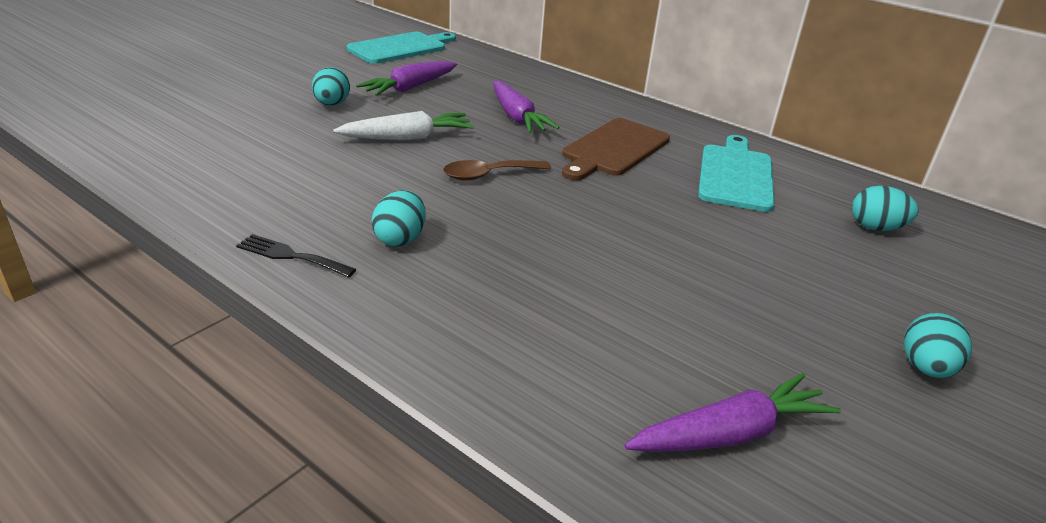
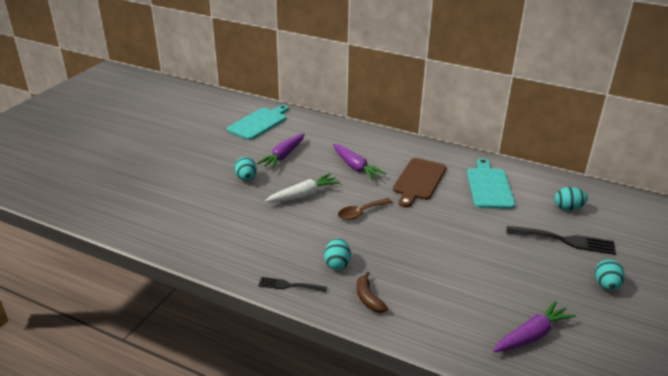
camera: 10 degrees left, 0 degrees up
none -> brown banana [357,271,388,313]
none -> black fork [506,226,616,255]

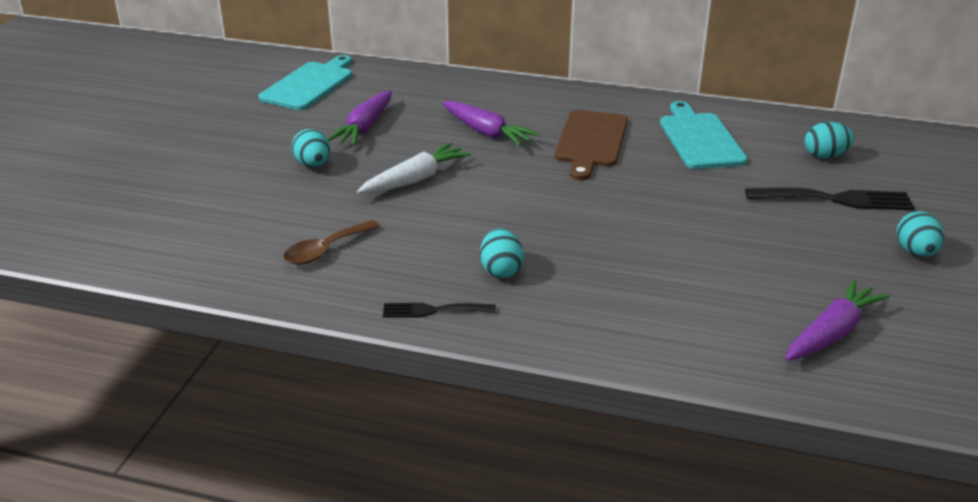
camera: 10 degrees left, 0 degrees up
brown spoon [338,198,392,220] -> brown spoon moved to [284,220,380,265]
brown banana [357,271,388,313] -> none

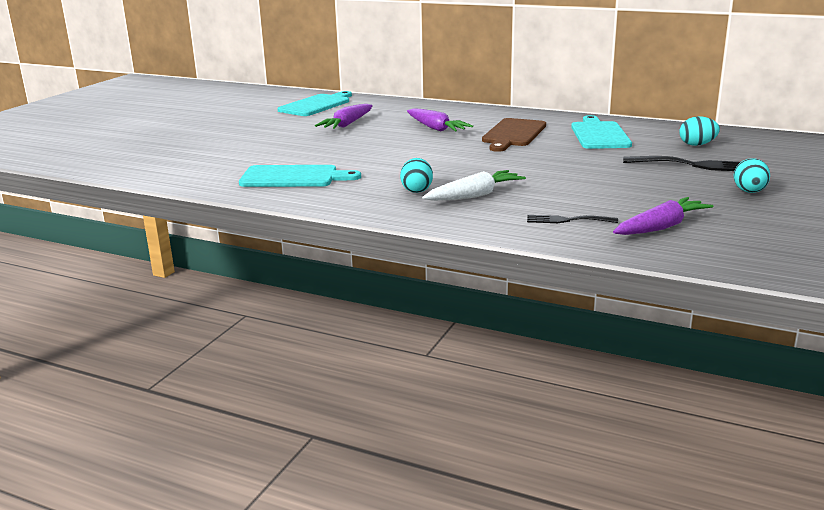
camera: 10 degrees right, 10 degrees down
brown spoon [284,220,380,265] -> turquoise cutting board [239,165,361,187]
turquoise egg [292,129,330,167] -> none
white carrot [357,142,471,194] -> white carrot moved to [422,170,526,201]
black fork [383,303,496,318] -> black fork moved to [527,215,618,223]

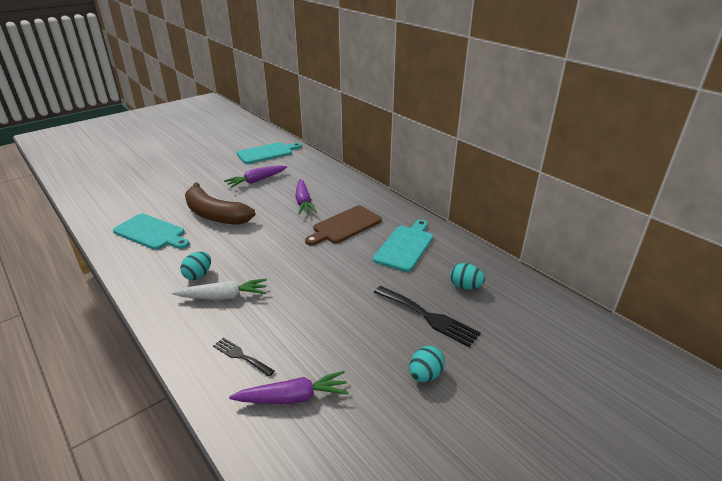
camera: 25 degrees right, 10 degrees up
none -> brown banana [185,182,255,225]

